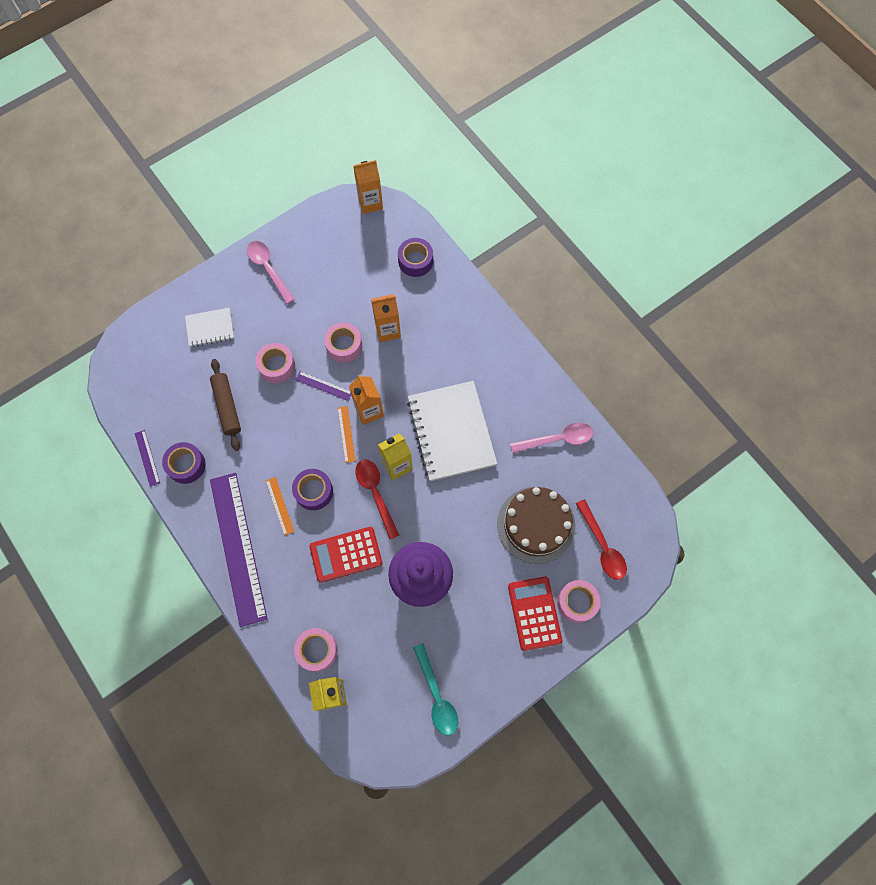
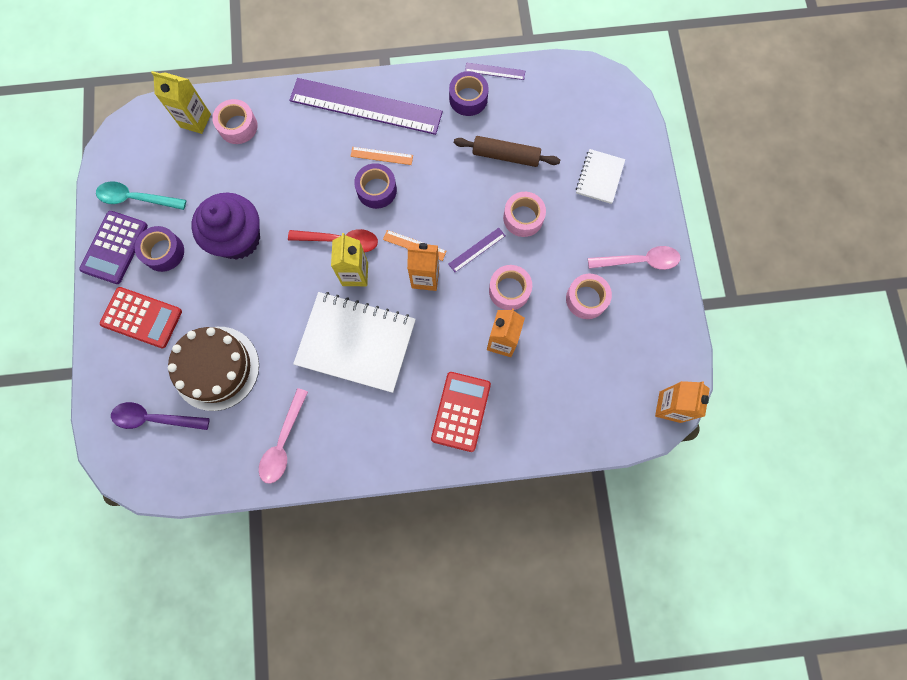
camera: 120 degrees right, 5 degrees up
red calculator [310,527,382,583] -> red calculator moved to [431,372,491,452]
purple tape [398,238,433,277] -> purple tape moved to [135,226,184,272]
pink tape [557,580,601,623] -> pink tape moved to [566,274,612,319]
red spoon [576,499,627,580] -> purple spoon [111,402,210,430]
none -> purple calculator [79,211,148,284]

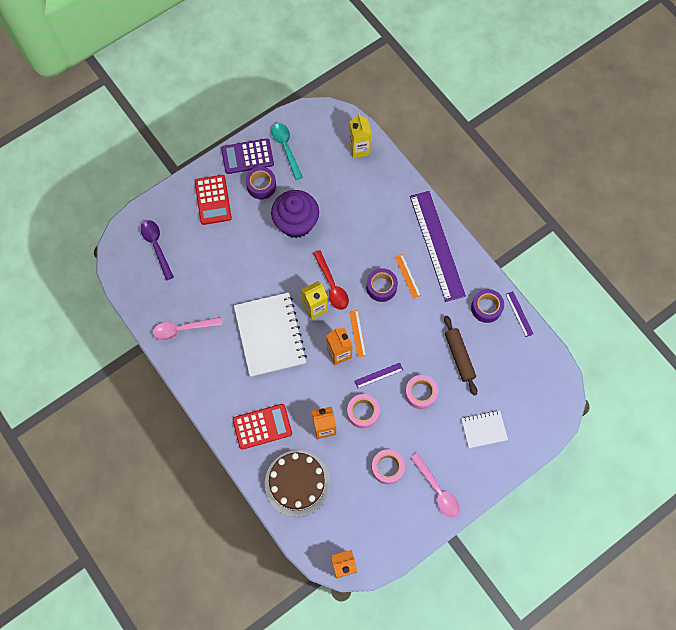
camera: 60 degrees right, 5 degrees down
brown cake [168,327,259,411] -> brown cake moved to [265,450,331,517]
pink tape [212,99,258,144] -> none
purple ruler [448,228,506,272] -> purple ruler turned 45 degrees counterclockwise [355,363,403,388]

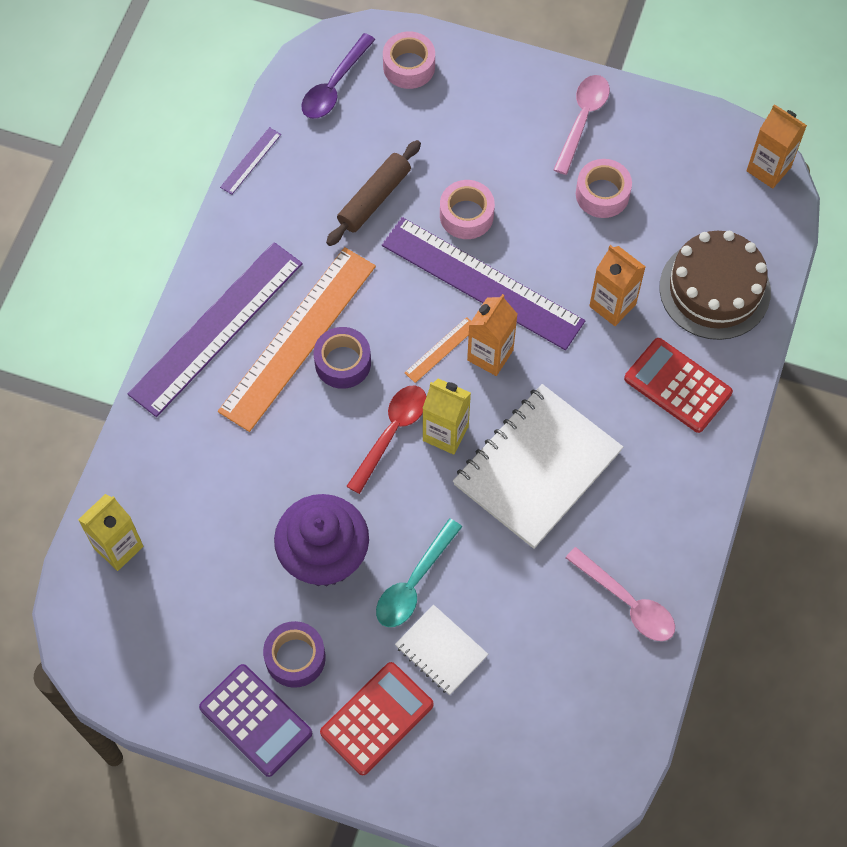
camera: 125 degrees left, 5 degrees down
purple spoon [141,220,174,280] -> purple spoon moved to [301,33,375,119]
turquoise spoon [272,123,303,180] -> turquoise spoon moved to [376,519,462,627]
pink tape [347,394,380,429] -> pink tape moved to [383,31,435,89]
purple ruler [355,363,403,388] -> purple ruler [382,217,585,350], size x2.50
orange ruler [395,254,421,299] -> orange ruler [218,247,376,432], size x2.50
white notebook [461,410,508,448] -> white notebook moved to [395,605,488,695]
purple tape [471,289,504,323] -> none

